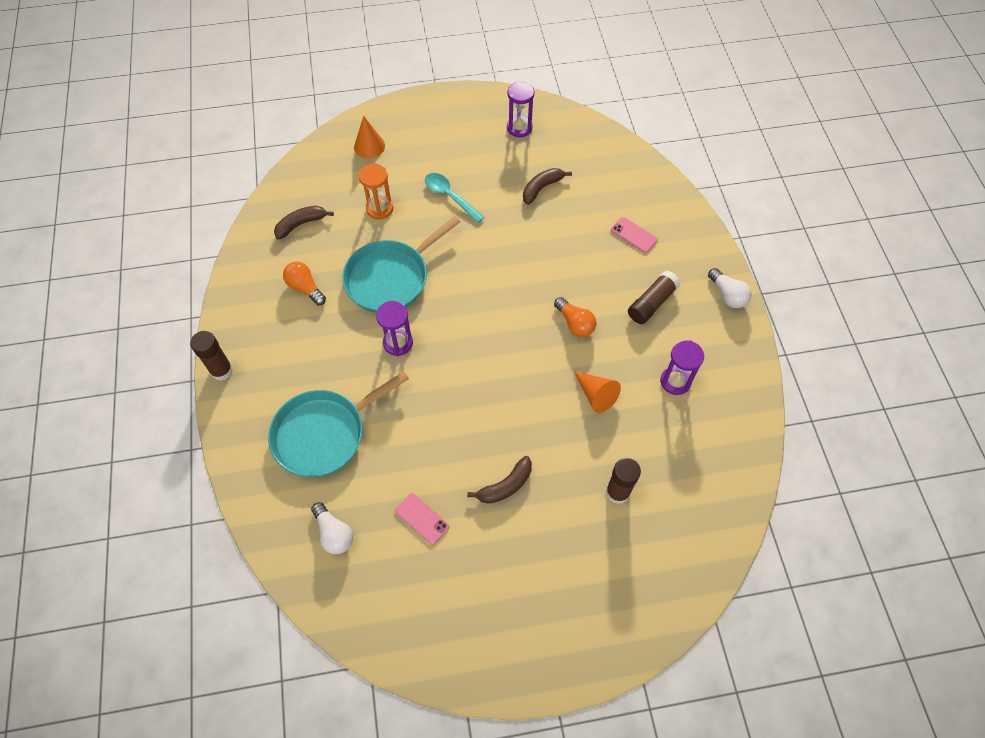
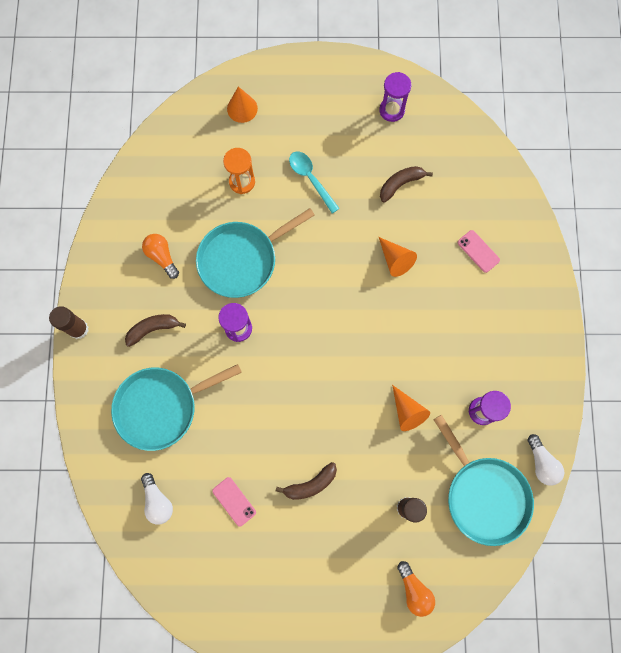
camera: 10 degrees right, 15 degrees up
brown banana [274,206,334,239] -> brown banana moved to [125,314,186,347]
orange light bulb [554,297,596,337] -> orange light bulb moved to [397,561,435,617]
brown glue stick [628,271,680,324] -> none
white light bulb [708,268,752,308] -> white light bulb moved to [528,434,564,486]
none -> orange cone [379,237,417,277]
none -> turquoise pan [434,415,534,546]

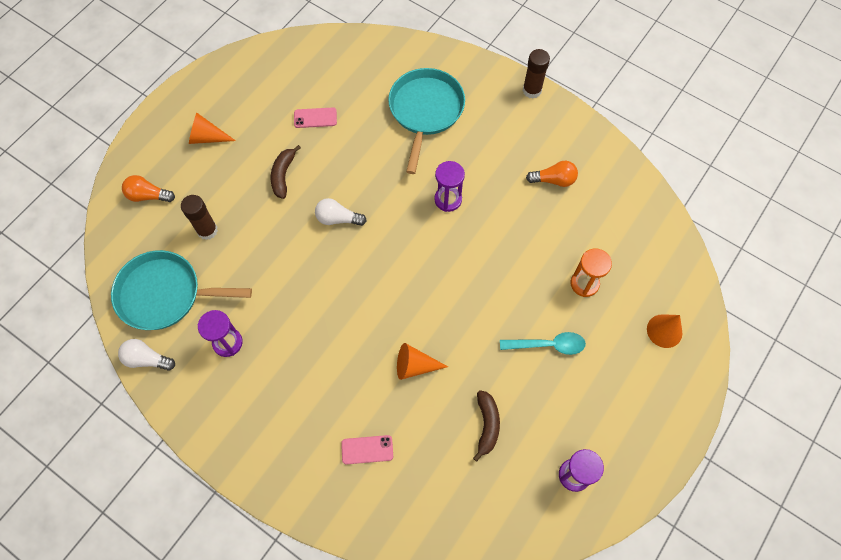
camera: 125 degrees right, 10 degrees down
brown banana [125,314,186,347] -> none
white light bulb [141,473,173,525] -> white light bulb moved to [315,198,366,226]
turquoise pan [196,208,315,298] -> none
orange cone [392,385,430,431] -> orange cone moved to [189,113,236,144]

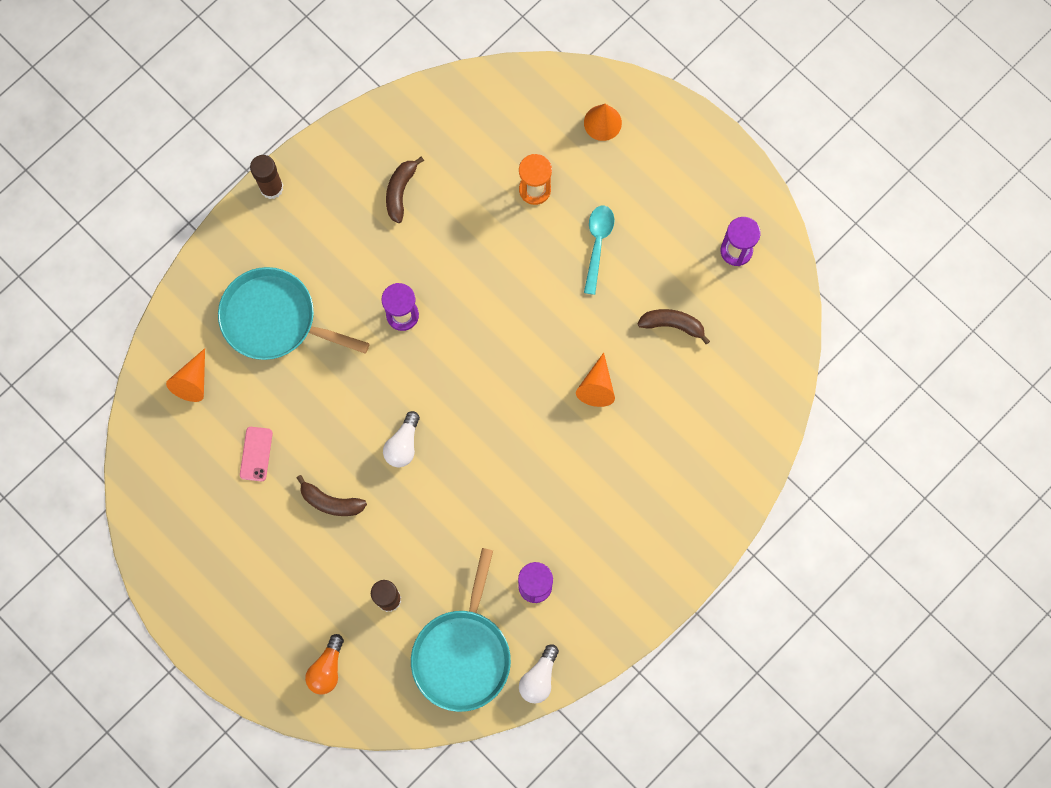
camera: 80 degrees left, 10 degrees up
orange cone [189,113,236,144] -> orange cone moved to [166,348,205,402]
pink phone [341,435,393,464] -> none
orange light bulb [526,161,578,187] -> brown banana [386,157,424,223]

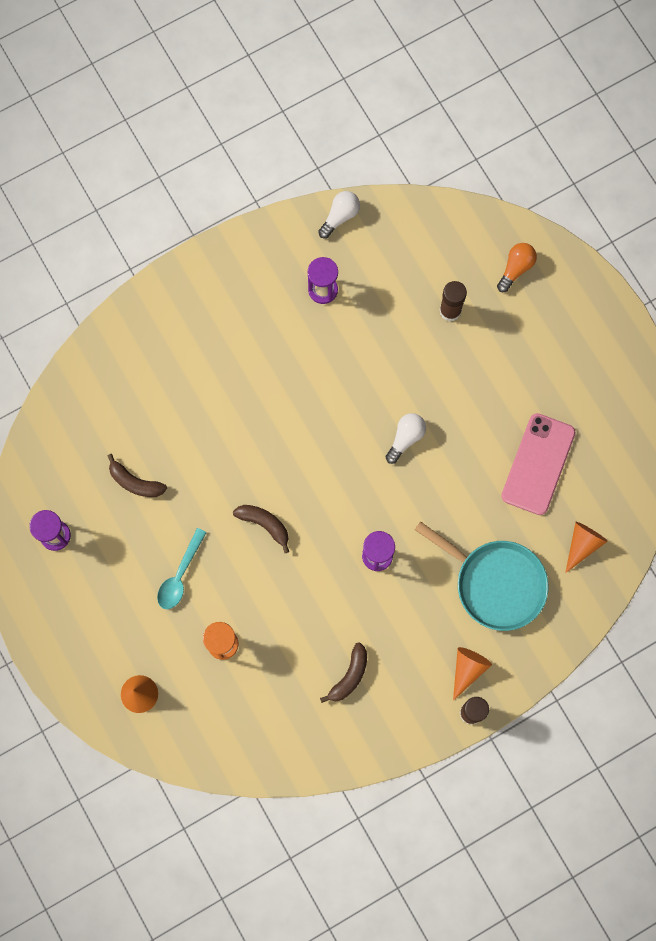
camera: 165 degrees left, 0 degrees up
pink phone [240,427,273,481] -> pink phone [501,413,576,515], size x1.98
brown banana [297,475,367,516] -> brown banana moved to [233,505,289,553]
turquoise pan [411,548,511,712] -> none
orange cone [576,353,615,407] -> orange cone moved to [453,647,492,701]

